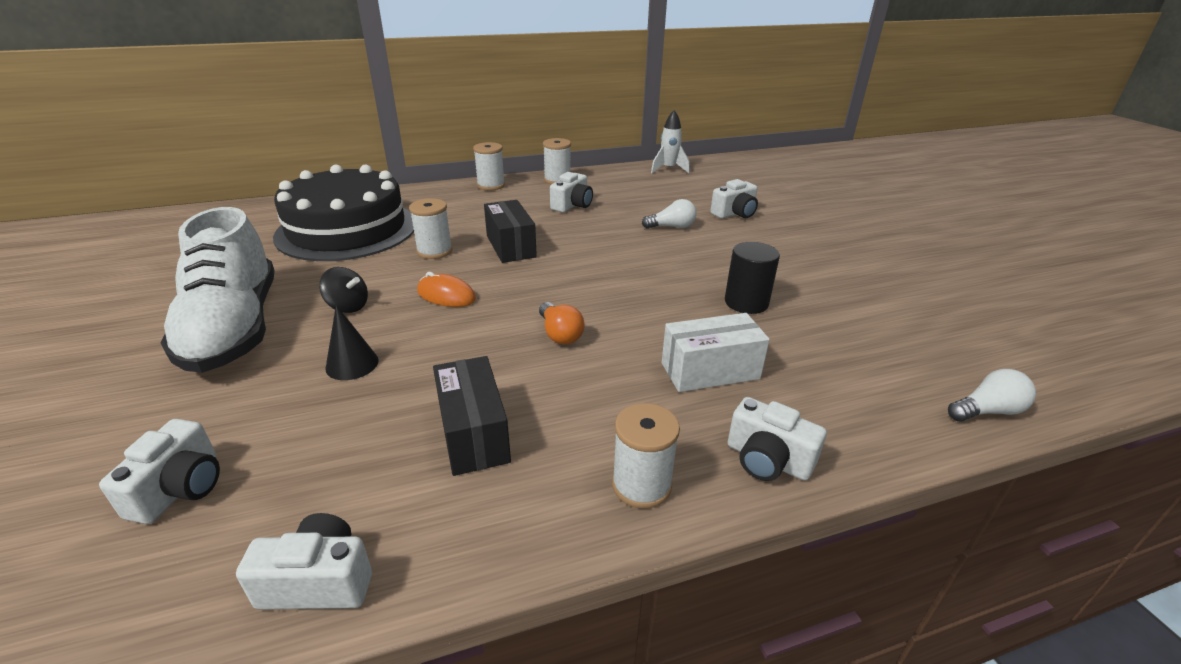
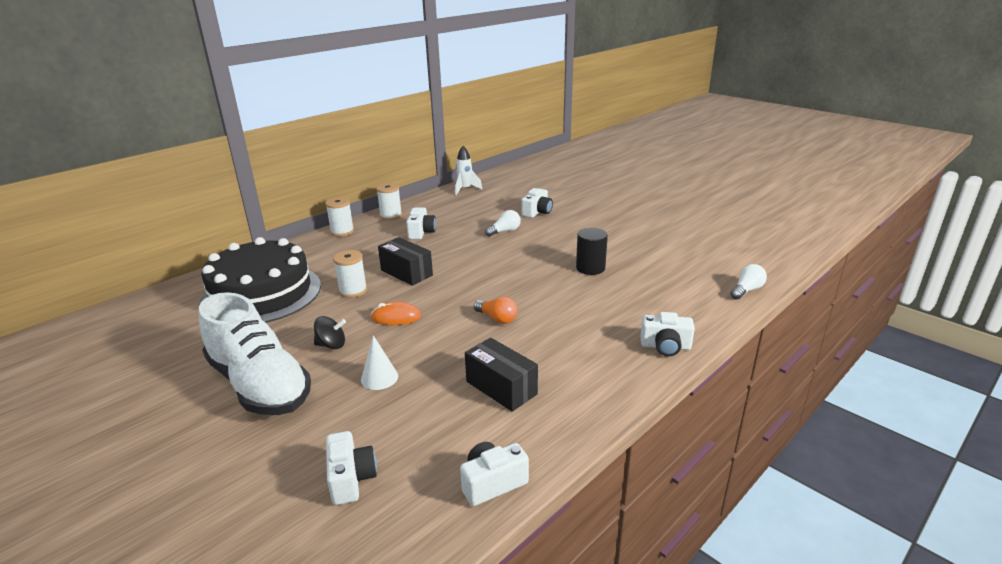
camera: 25 degrees left, 5 degrees down
black cone [325,305,379,380] -> white cone [361,335,398,390]
white spool [612,403,680,509] -> none
white box [662,313,770,392] -> none

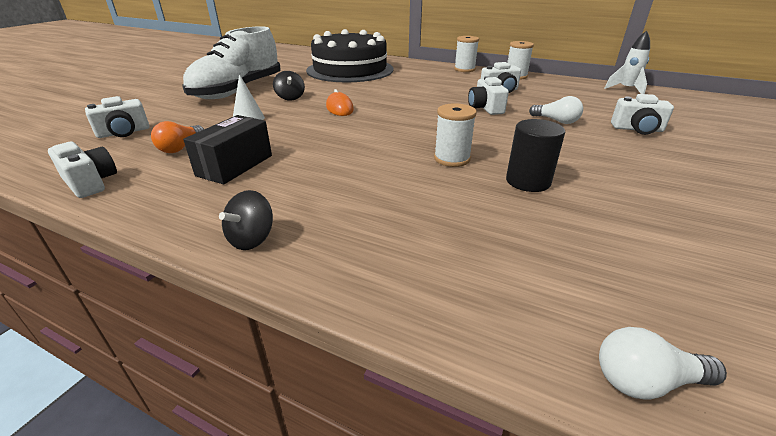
camera: 70 degrees right, 5 degrees up
white spool [333,250,367,298] -> white spool moved to [434,103,477,167]
black box [378,237,433,286] -> none
orange light bulb [474,297,517,324] -> orange light bulb moved to [151,121,204,153]
white camera [640,312,695,357] -> white camera moved to [468,76,509,115]
white light bulb [730,264,767,299] -> white light bulb turned 150 degrees clockwise [599,327,727,400]
none -> black spinning top [219,190,273,250]

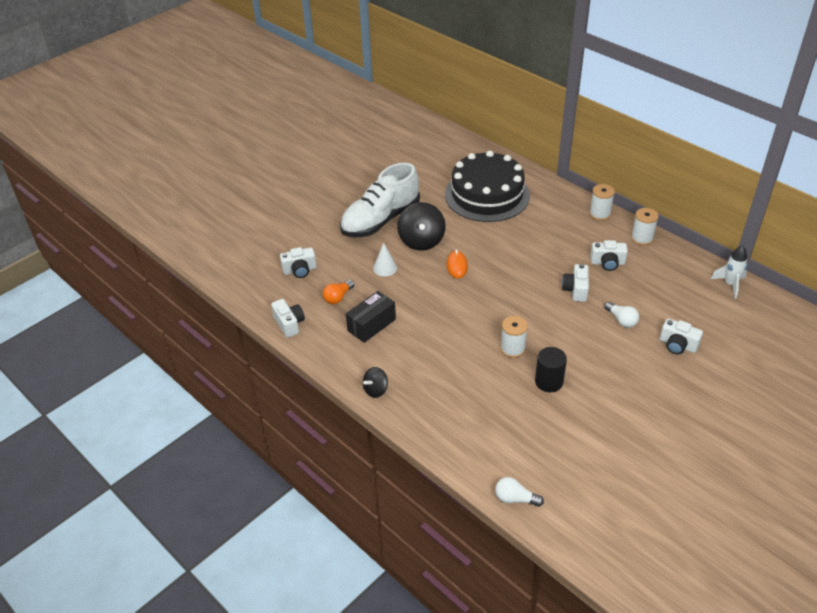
camera: 20 degrees right, 10 degrees up
black spinning top [273,71,305,101] -> black spinning top [397,202,446,251], size x1.84

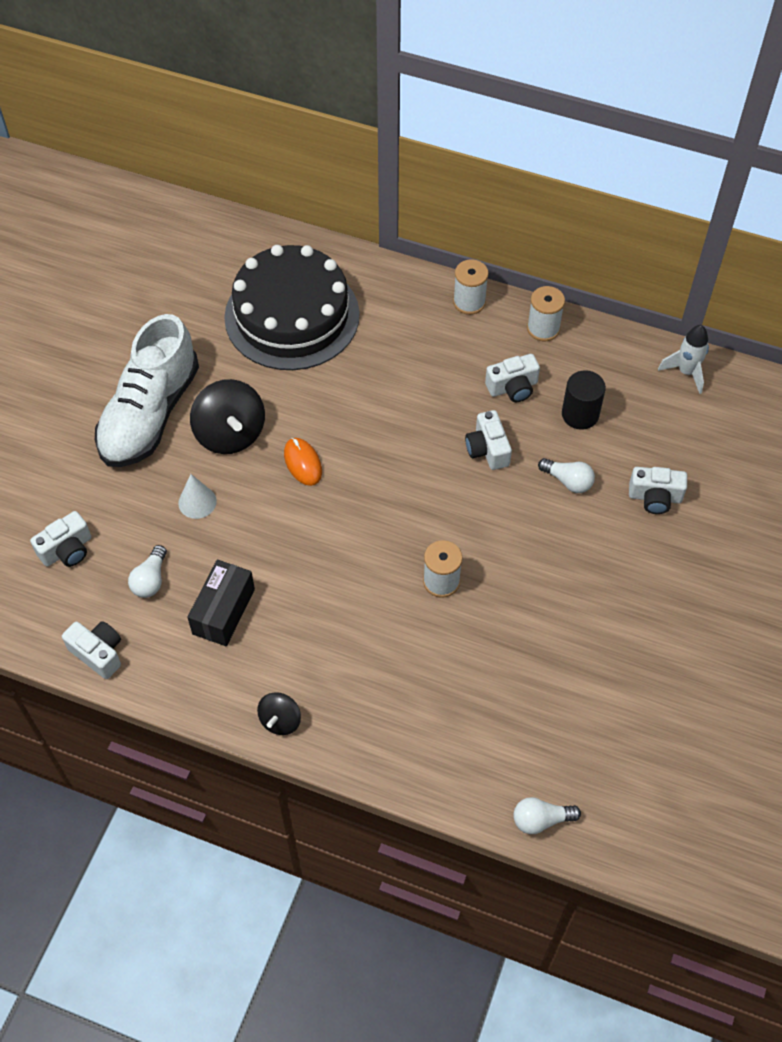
camera: 25 degrees left, 15 degrees up
orange light bulb [323,280,354,304] -> white light bulb [128,545,167,598]
black cylinder [535,347,567,392] -> black cylinder moved to [562,370,606,430]

